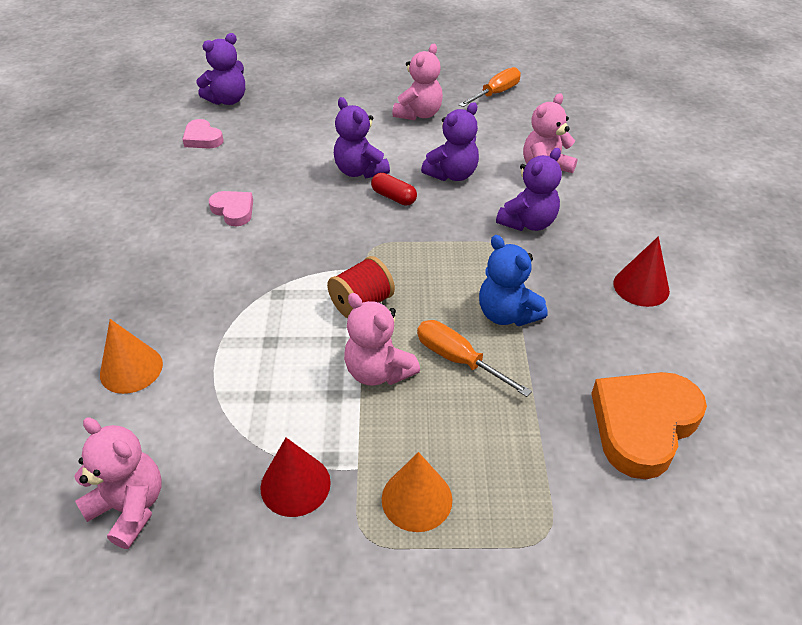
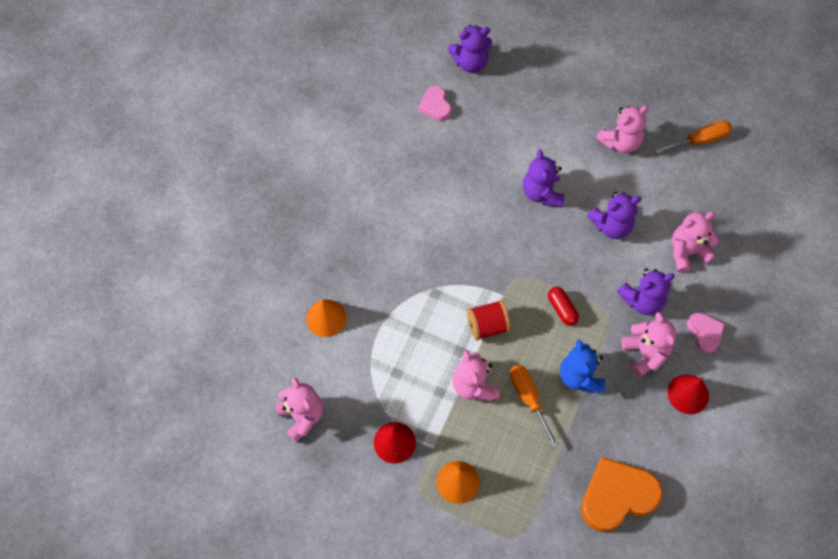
camera: 25 degrees right, 20 degrees up
pink heart [209,191,253,226] -> pink heart moved to [687,313,725,353]
red capsule [371,173,417,206] -> red capsule moved to [548,287,579,326]
none -> pink teddy bear [621,312,676,377]

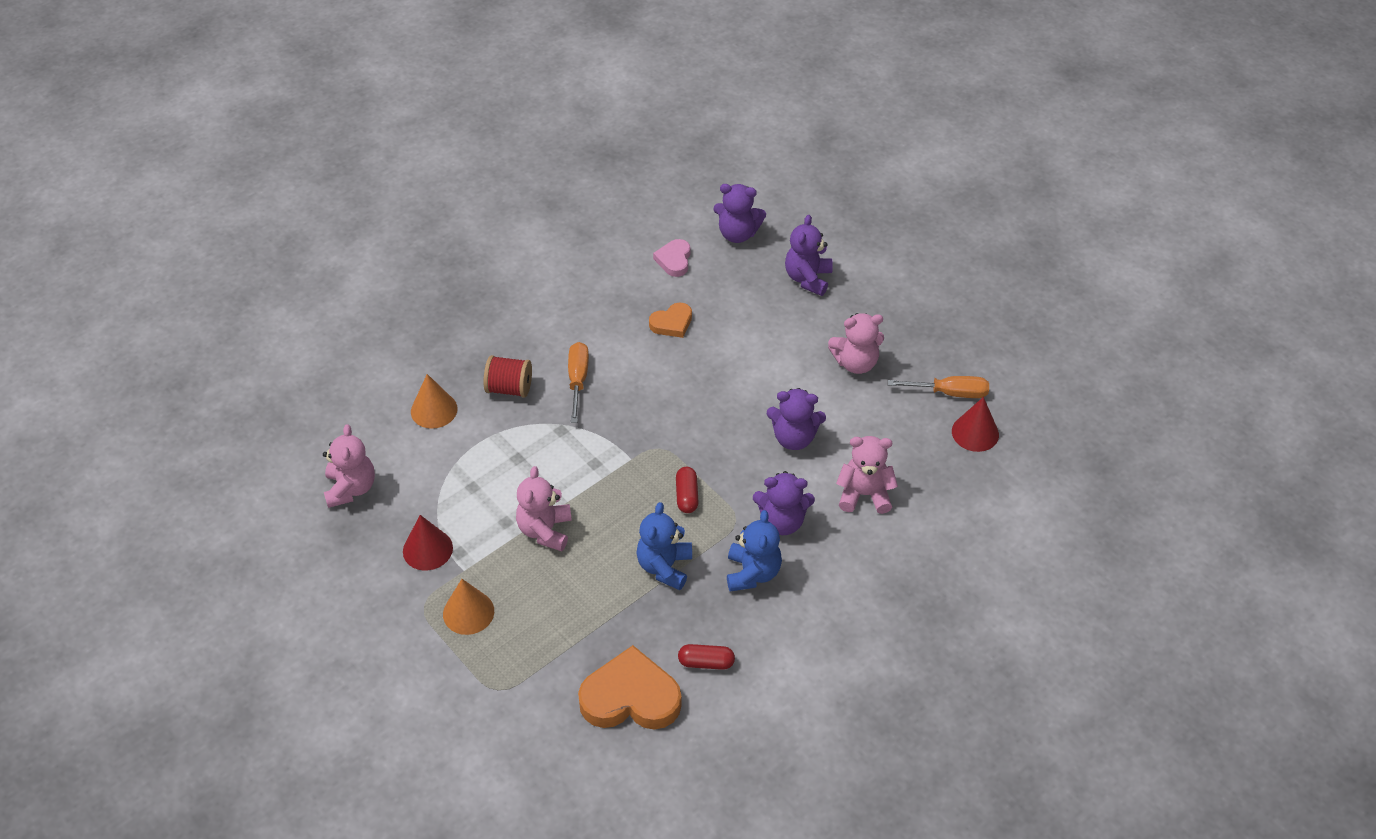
camera: 25 degrees right, 15 degrees down
red spool [467,300,511,341] -> red spool moved to [484,355,532,398]
orange screwdriver [510,365,559,448] -> orange screwdriver moved to [568,342,589,423]
purple teddy bear [523,149,564,207] -> purple teddy bear moved to [785,215,833,296]
pink teddy bear [621,312,676,377] -> blue teddy bear [727,510,782,592]
red cone [667,374,709,414] -> red cone moved to [952,397,999,452]
pink heart [687,313,725,353] -> none
none -> orange heart [649,303,692,338]
none -> red capsule [678,644,735,670]

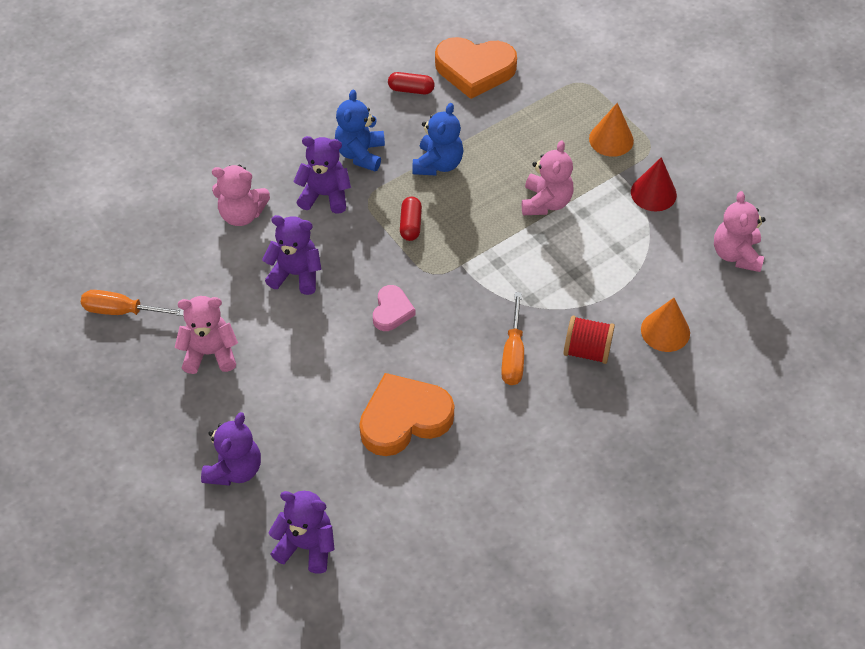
camera: 175 degrees left, 5 degrees up
orange heart [649,303,692,338] -> orange heart [359,373,454,456], size x1.86
pink heart [653,239,690,277] -> pink heart moved to [373,285,416,331]
red cone [952,397,999,452] -> none

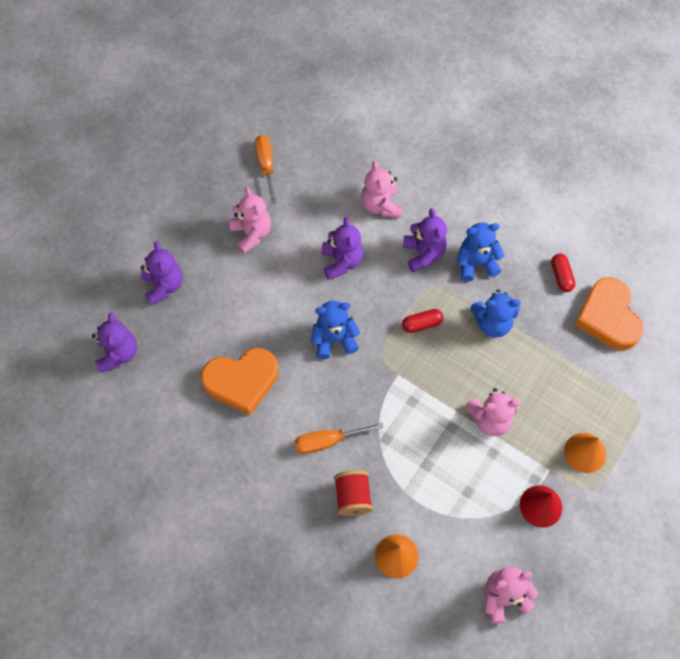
camera: 70 degrees right, 10 degrees up
purple teddy bear [201,412,261,486] -> purple teddy bear turned 105 degrees counterclockwise [141,241,183,306]
orange heart [359,373,454,456] -> orange heart turned 120 degrees clockwise [201,348,278,415]
pink heart [373,285,416,331] -> blue teddy bear [311,301,360,359]

